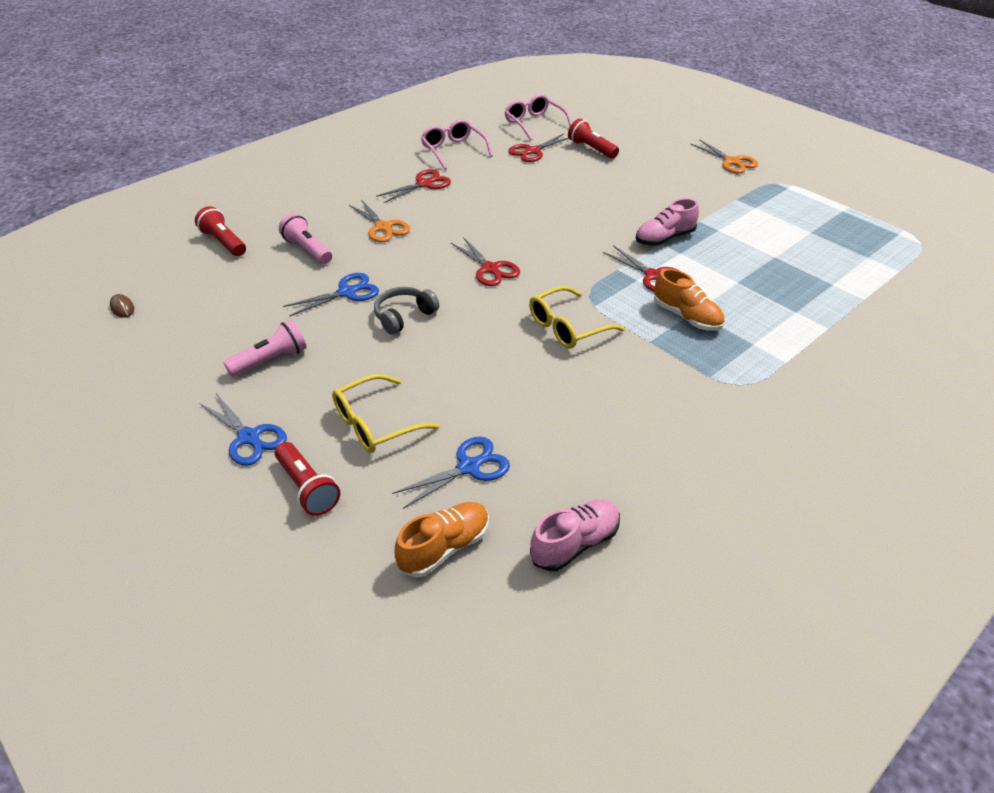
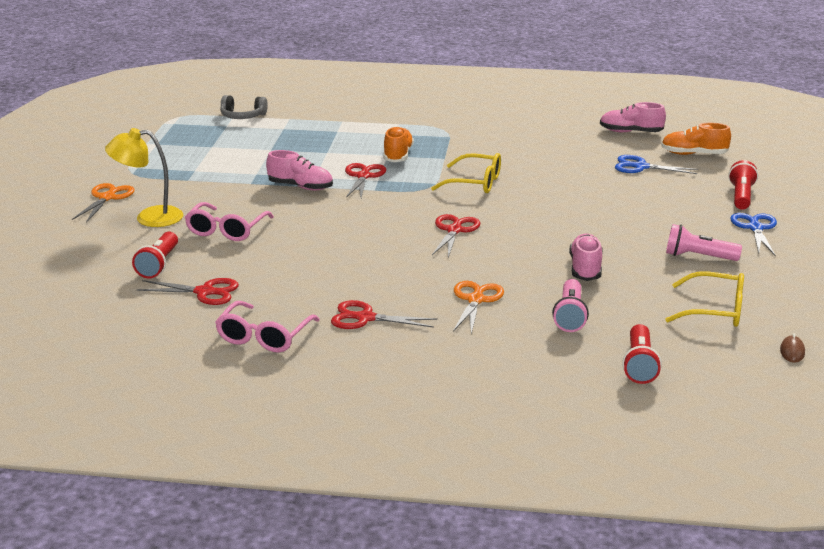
camera: 130 degrees left, 15 degrees down
blue scissors [283,273,379,317] -> pink shoe [569,234,603,281]
yellow glasses [332,374,440,453] -> yellow glasses moved to [665,271,744,327]
grey headphones [374,287,439,335] -> grey headphones moved to [220,95,268,119]
pink glasses [505,94,572,141] -> pink glasses moved to [185,202,274,241]
none -> yellow lamp [105,128,183,227]

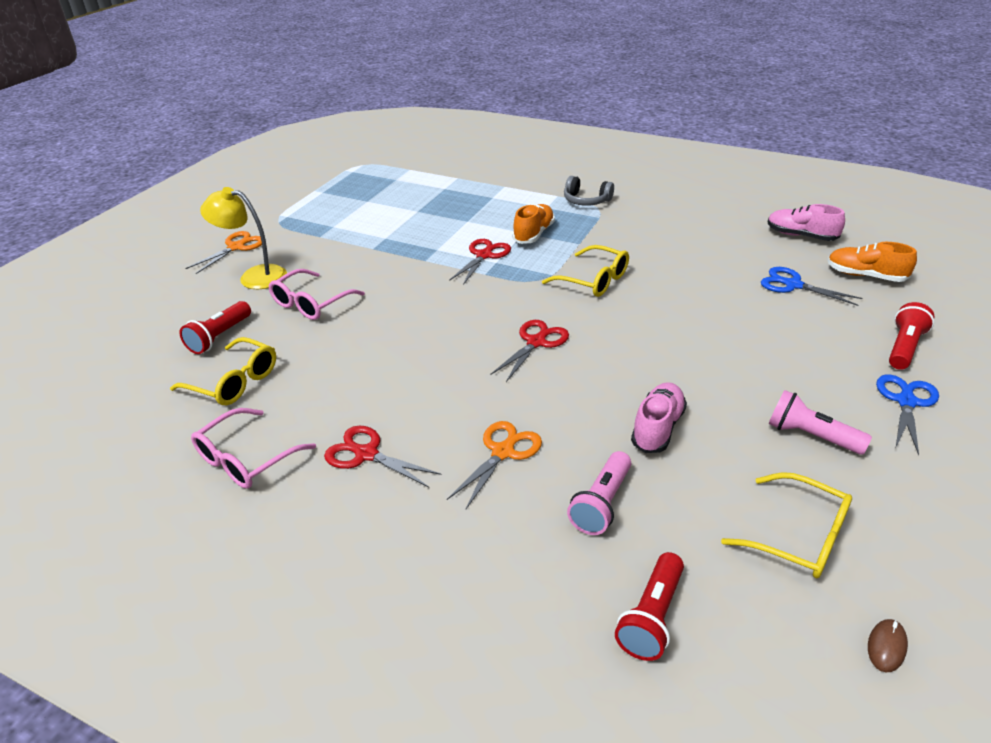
camera: 20 degrees right, 10 degrees up
red scissors [136,278,239,305] -> yellow glasses [170,337,276,405]
grey headphones [220,95,268,119] -> grey headphones moved to [564,176,614,206]
pink shoe [266,150,333,190] -> none

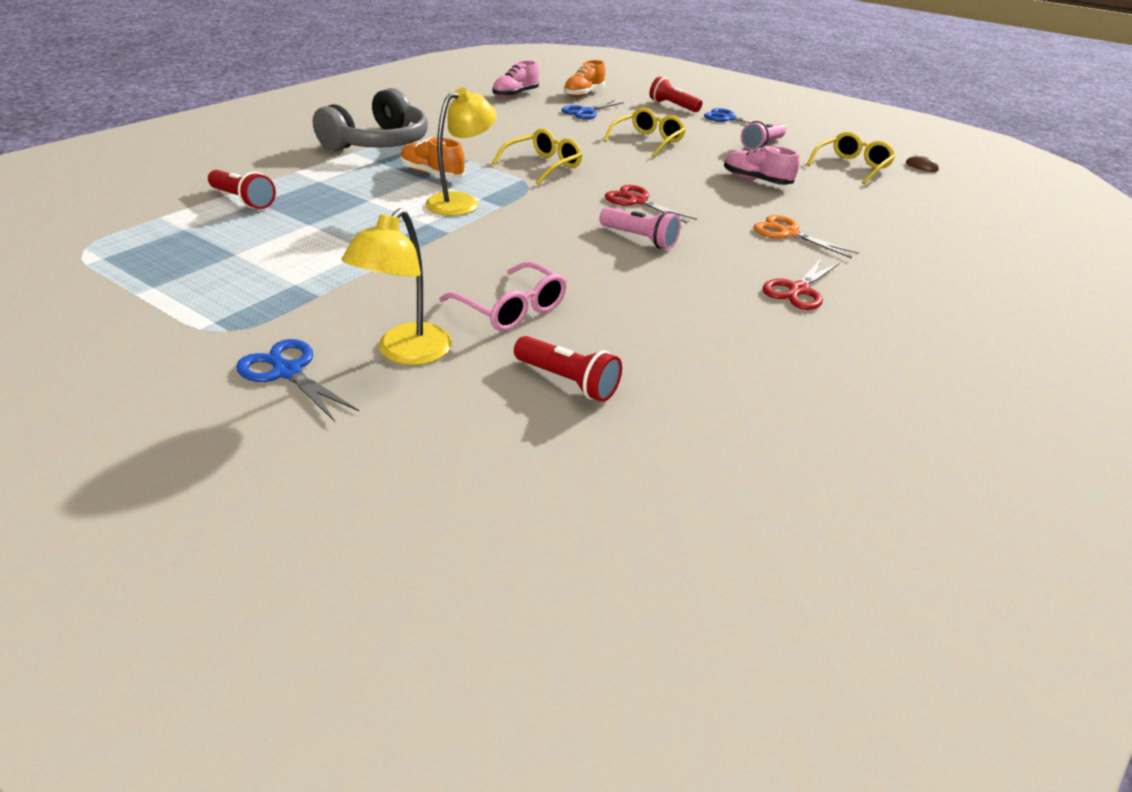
camera: 85 degrees left, 0 degrees up
yellow glasses [170,337,276,405] -> yellow glasses moved to [603,107,686,157]
orange scissors [185,231,262,274] -> blue scissors [236,339,359,422]
pink glasses [191,408,316,489] -> none
red scissors [449,239,511,285] -> yellow lamp [425,87,496,216]
grey headphones [564,176,614,206] -> grey headphones [313,88,428,151], size x1.88
pink flashlight [567,451,631,535] -> pink flashlight moved to [600,207,681,249]
red flashlight [615,552,684,661] -> red flashlight moved to [208,170,276,209]

